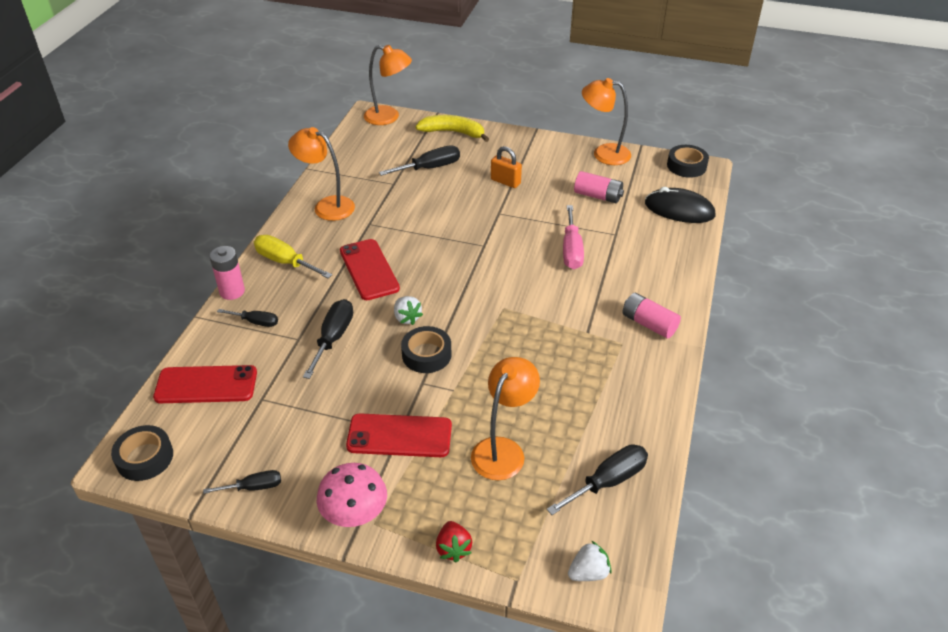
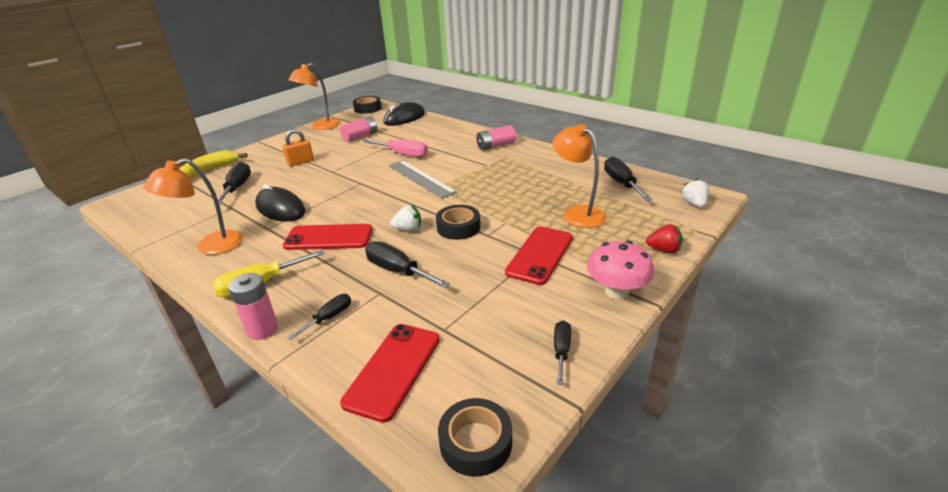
camera: 65 degrees left, 10 degrees down
orange lamp [364,45,412,125] -> none
none -> black mouse [255,184,305,221]
none -> grey ruler [388,160,457,199]

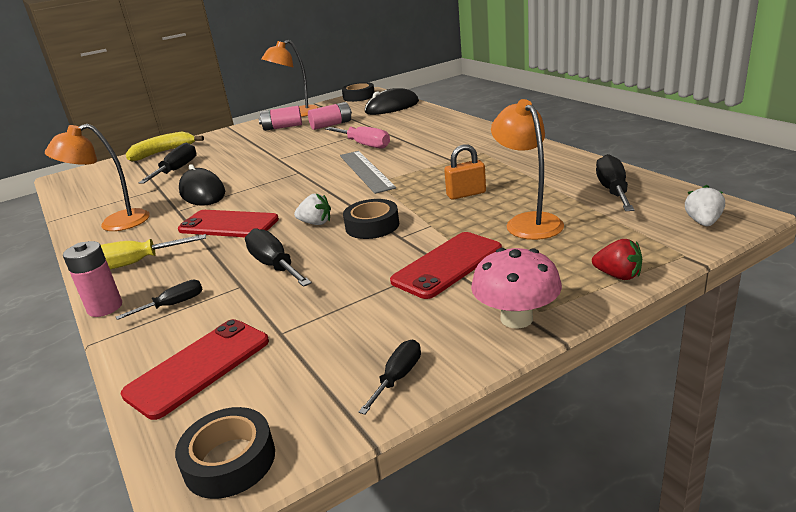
camera: 20 degrees right, 5 degrees down
orange padlock [283,129,314,167] -> orange padlock moved to [444,144,486,200]
pink battery [476,125,516,150] -> pink battery moved to [259,106,302,131]

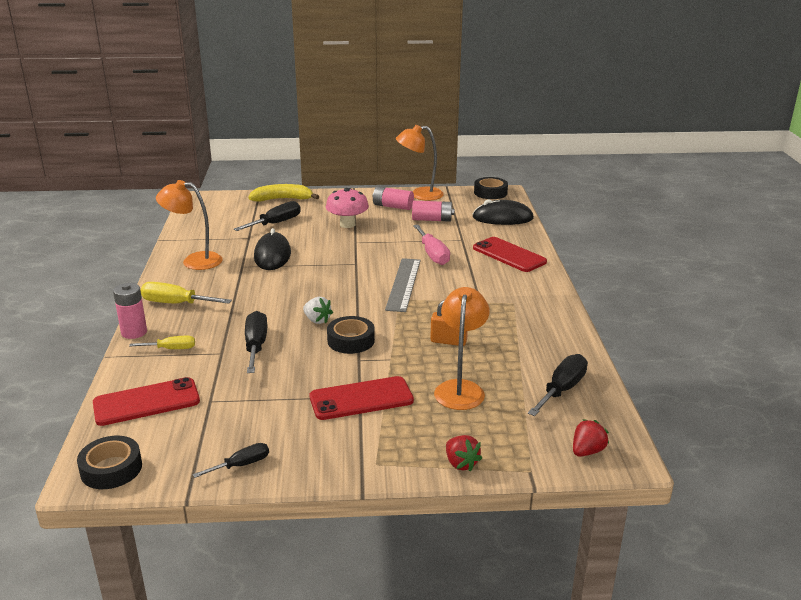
camera: 25 degrees right, 0 degrees up
black screwdriver [116,280,203,320] -> yellow screwdriver [129,336,195,349]
red phone [178,210,279,237] -> red phone moved to [473,237,547,272]
pink mushroom [471,248,562,328] -> pink mushroom moved to [326,188,369,228]
white strawberry [685,185,725,226] -> red strawberry [573,419,609,457]

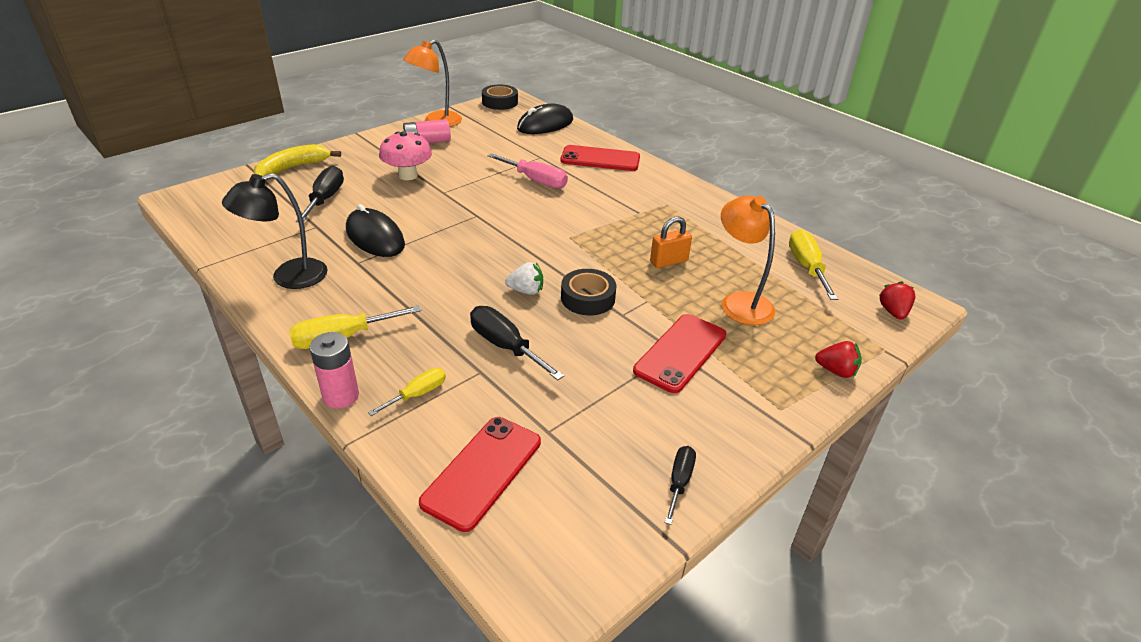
camera: 40 degrees left, 10 degrees up
black tape [77,436,142,489] -> none
orange lamp [156,180,223,270] -> black lamp [222,173,328,289]
grey ruler [385,258,421,312] -> none
pink battery [412,201,454,222] -> none
black screwdriver [528,354,588,416] -> yellow screwdriver [789,229,838,300]

